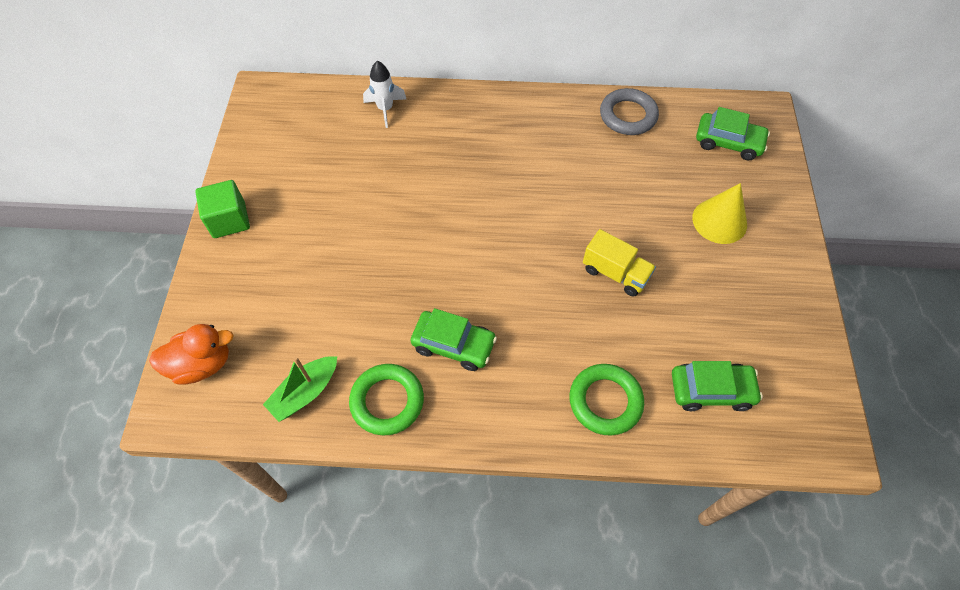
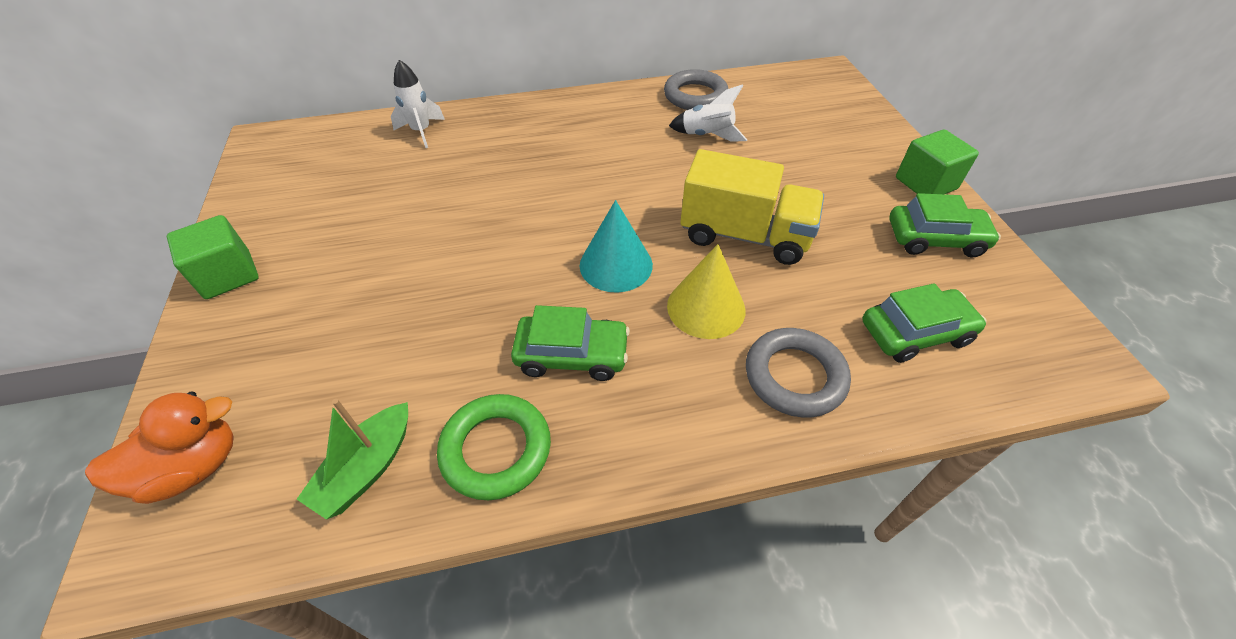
camera: 15 degrees left, 10 degrees down
green ring [570,364,644,435] -> grey ring [746,328,851,418]
yellow truck [583,229,656,297] -> yellow truck [680,149,824,265], size x1.56
yellow cone [692,183,747,244] -> yellow cone moved to [667,244,745,339]
green car [696,107,770,160] -> green car moved to [889,193,1001,258]
none -> turquoise cone [580,200,653,292]
none -> white rocket [669,84,747,142]
none -> green cube [896,130,979,194]

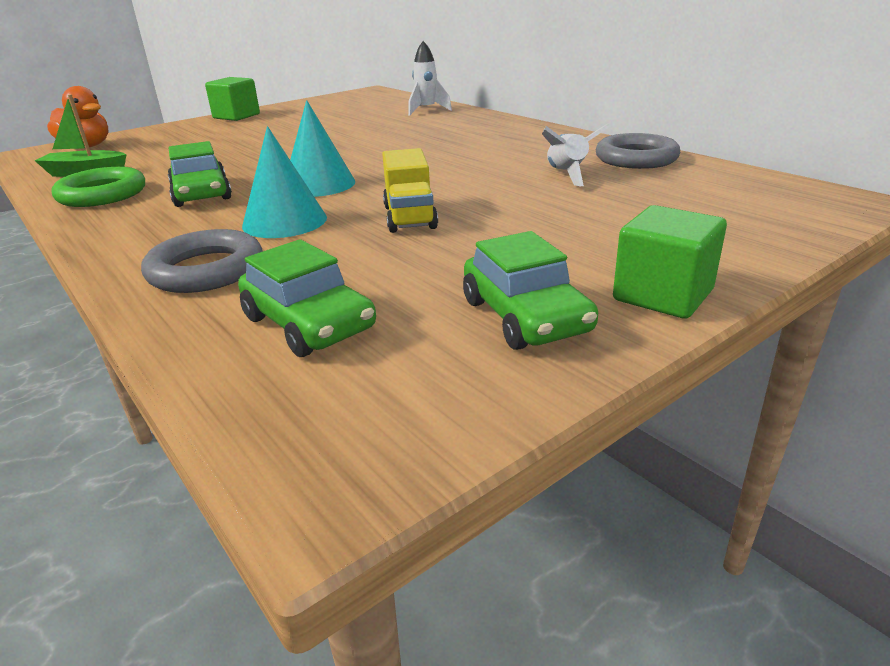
camera: 65 degrees right, 20 degrees down
yellow cone [667,244,745,339] -> turquoise cone [242,126,327,238]
yellow truck [680,149,824,265] -> yellow truck [382,148,438,233], size x0.64

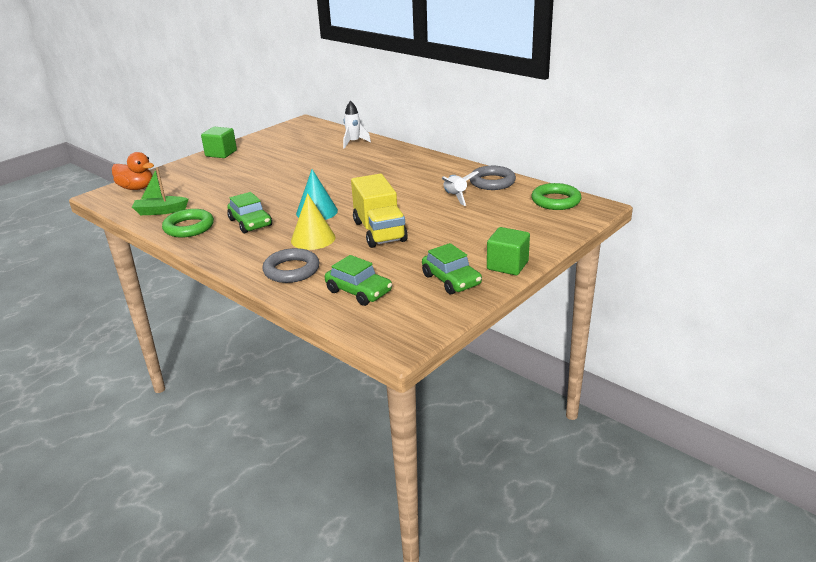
camera: 10 degrees left, 0 degrees up
turquoise cone [242,126,327,238] -> yellow cone [291,193,335,250]
yellow truck [382,148,438,233] -> yellow truck [351,174,408,248], size x1.56
none -> green ring [531,183,581,210]

